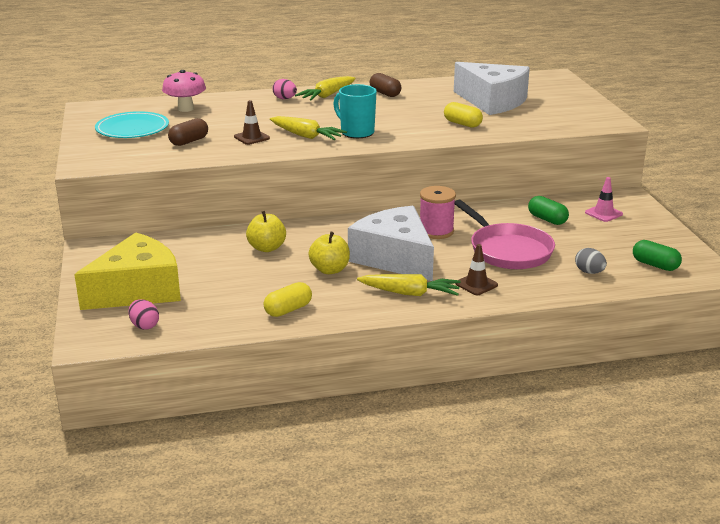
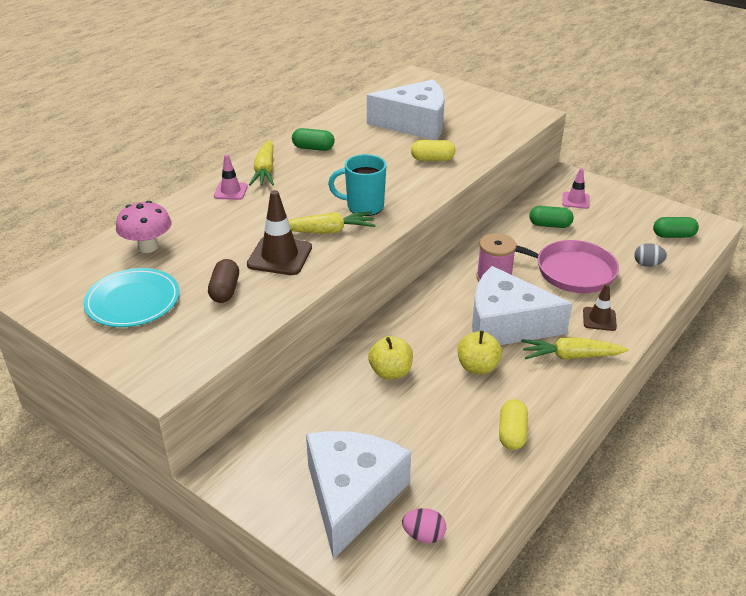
camera: 40 degrees left, 10 degrees up
yellow cheese [74,232,181,310] -> white cheese [306,431,411,559]
brown traffic cone [234,100,270,145] -> brown traffic cone [247,190,312,275], size x1.64
pink egg [272,79,297,99] -> pink traffic cone [214,154,248,200]
yellow carrot [357,274,461,296] -> yellow carrot turned 150 degrees counterclockwise [521,337,628,360]
brown capsule [370,73,402,97] -> green capsule [292,128,335,151]

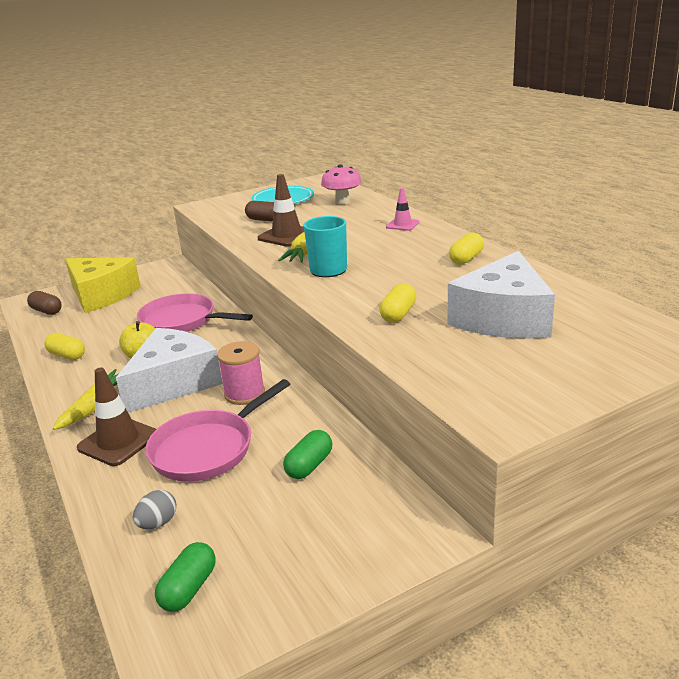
camera: 115 degrees right, 10 degrees down
yellow carrot [249,140,274,186] -> none
green capsule [292,128,335,151] -> yellow capsule [449,233,484,265]
white cheese [306,431,411,559] -> yellow cheese [65,257,141,313]
yellow apple [368,336,413,380] -> pink pan [137,293,253,332]
pink egg [402,508,446,543] -> brown capsule [27,291,62,315]
pink traffic cone [562,168,590,209] -> none
brown traffic cone [583,284,617,331] -> brown traffic cone [77,368,156,466], size x1.64

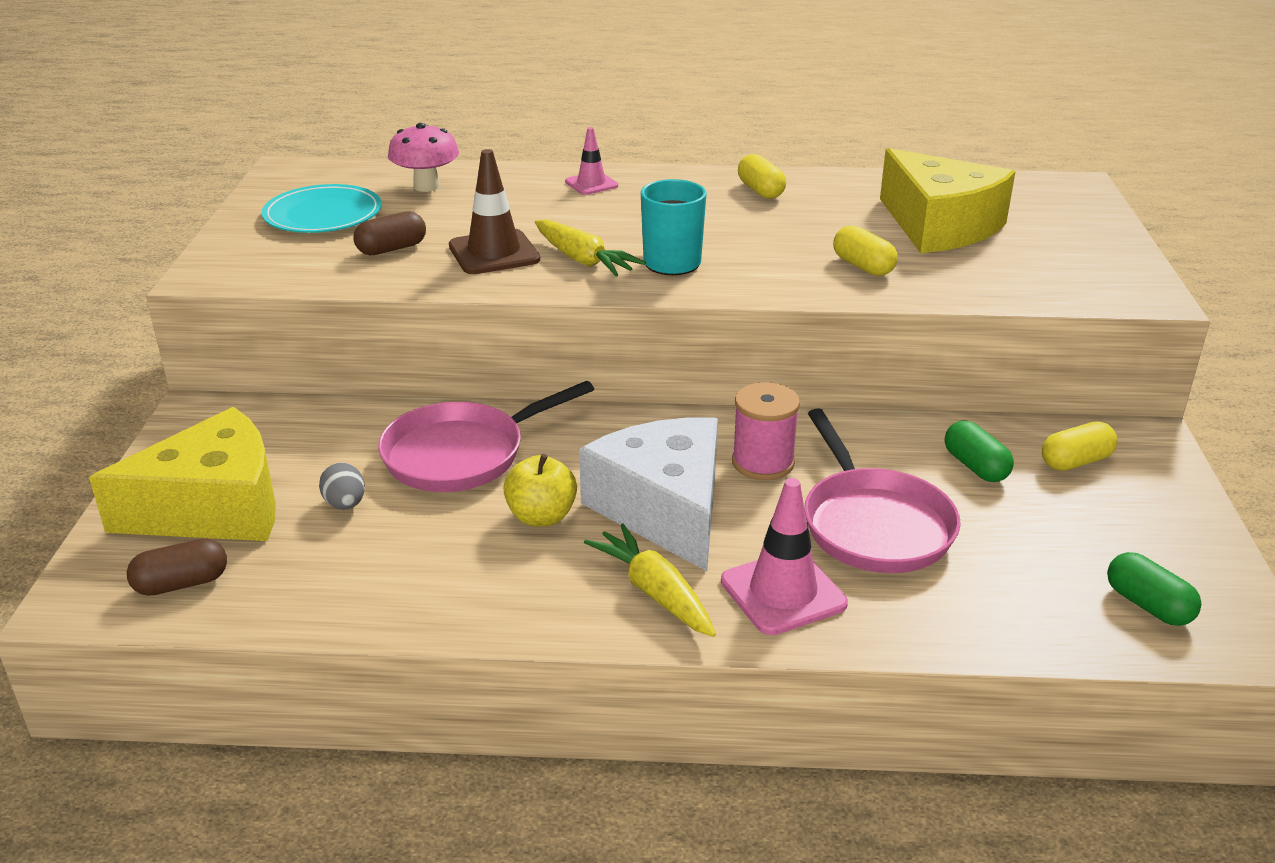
camera: 60 degrees left, 5 degrees up
yellow capsule [44,333,85,360] -> yellow capsule moved to [1042,421,1117,471]
brown traffic cone [77,368,156,466] -> pink traffic cone [721,478,848,635]
grey egg [133,490,176,529] -> grey egg moved to [319,463,365,510]
white cheese [448,251,555,339] -> yellow cheese [880,148,1015,253]

